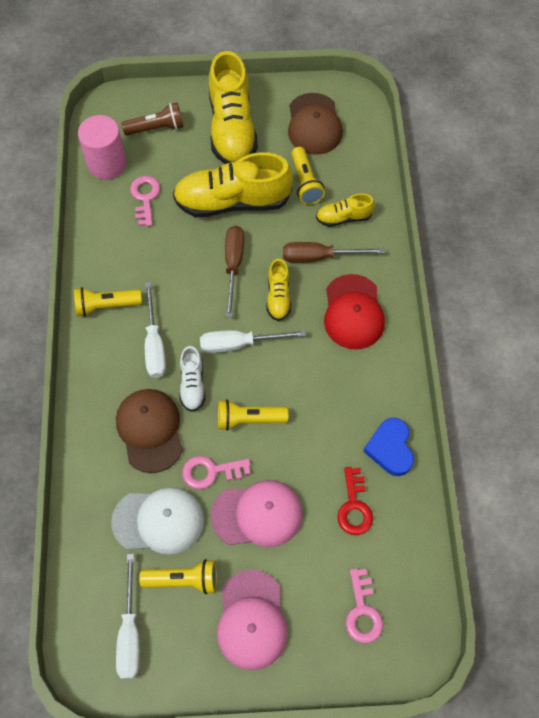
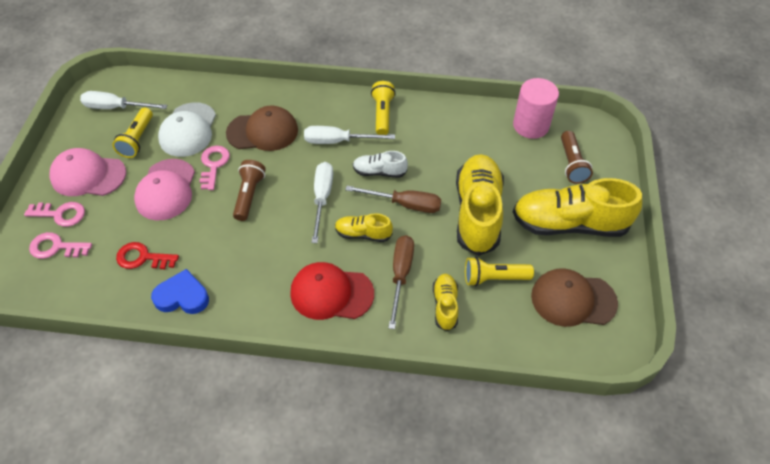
camera: 100 degrees right, 10 degrees down
pink key [130,176,160,226] -> pink key moved to [24,202,85,227]
white shoe [179,346,206,412] -> white shoe moved to [353,151,408,178]
yellow flashlight [218,399,288,431] -> brown flashlight [233,160,266,221]

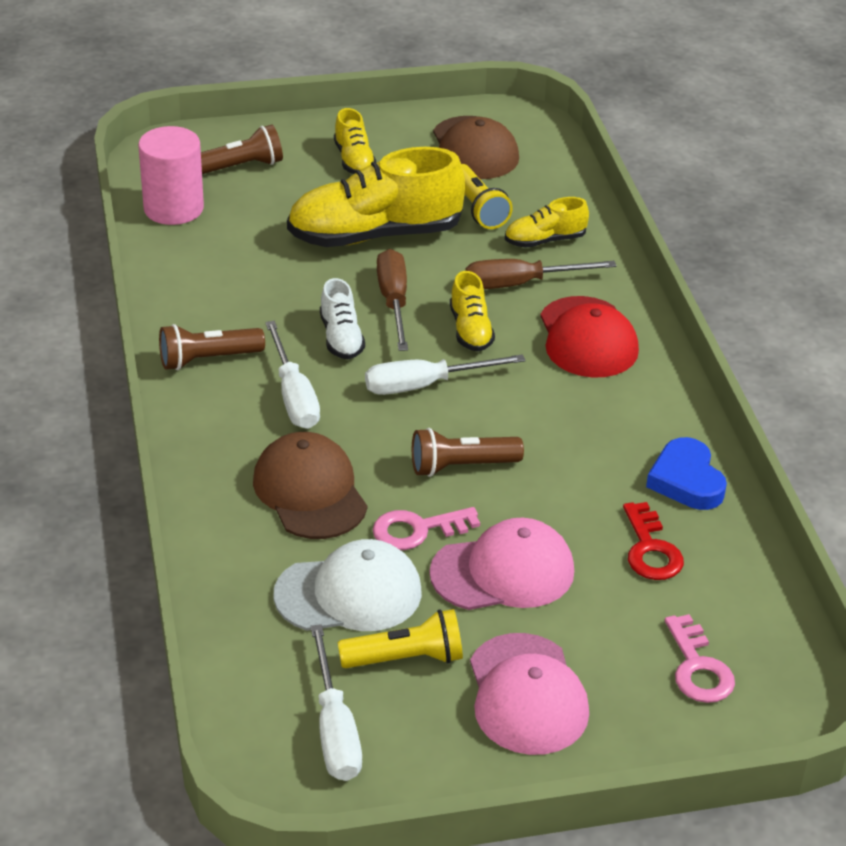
camera: 110 degrees left, 15 degrees down
pink key [24,202,85,227] -> none
yellow flashlight [371,81,396,135] -> brown flashlight [159,324,265,370]
yellow shoe [513,178,642,237] -> yellow shoe [334,108,377,174], size x0.49

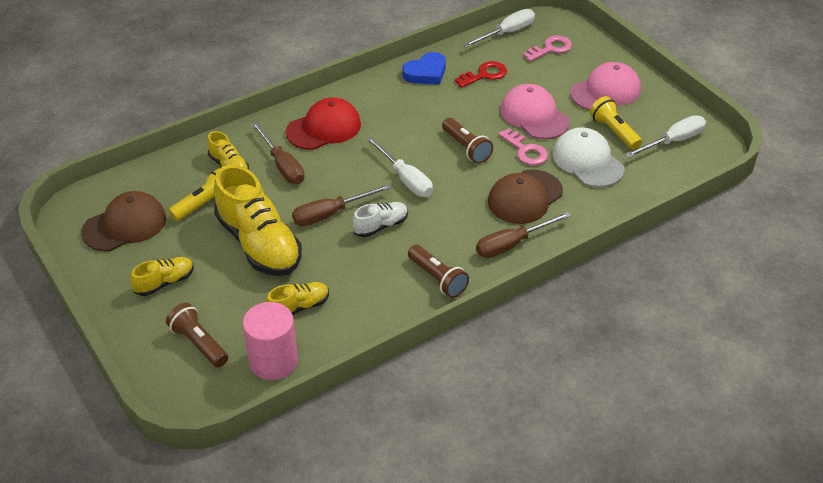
camera: 110 degrees left, 5 degrees up
white screwdriver [265,321,320,429] -> white screwdriver moved to [463,9,535,48]
yellow shoe [450,271,495,351] -> yellow shoe moved to [266,282,329,315]
none -> brown screwdriver [476,212,571,258]

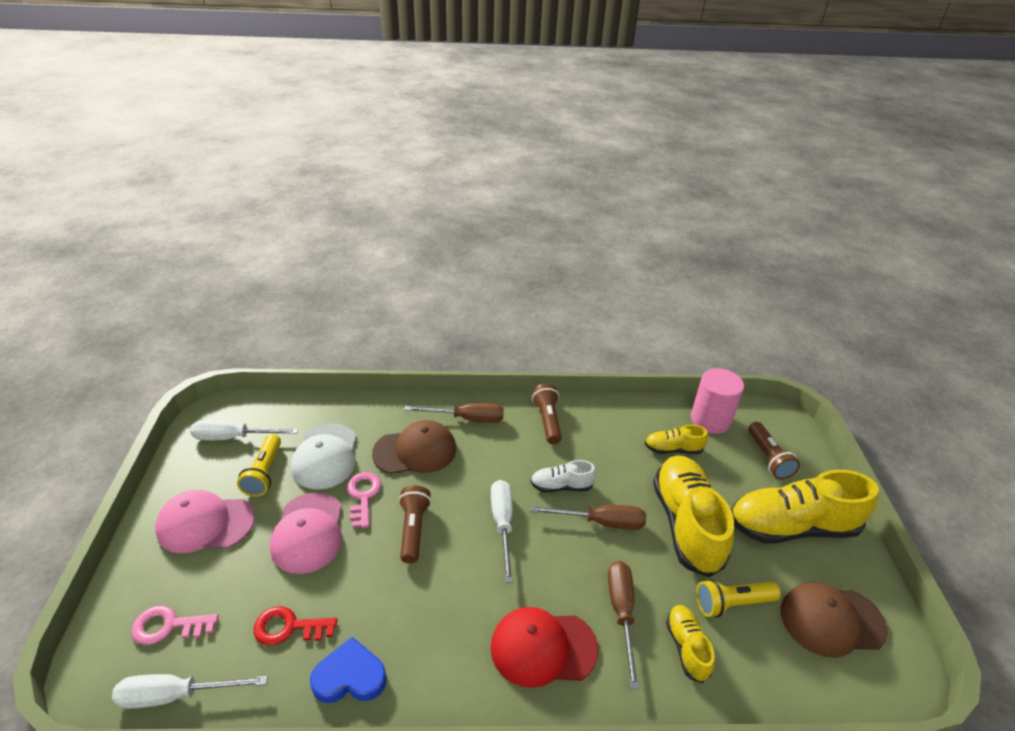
camera: 150 degrees left, 5 degrees down
yellow shoe [130,257,194,296] -> yellow shoe [731,470,879,544], size x2.05

